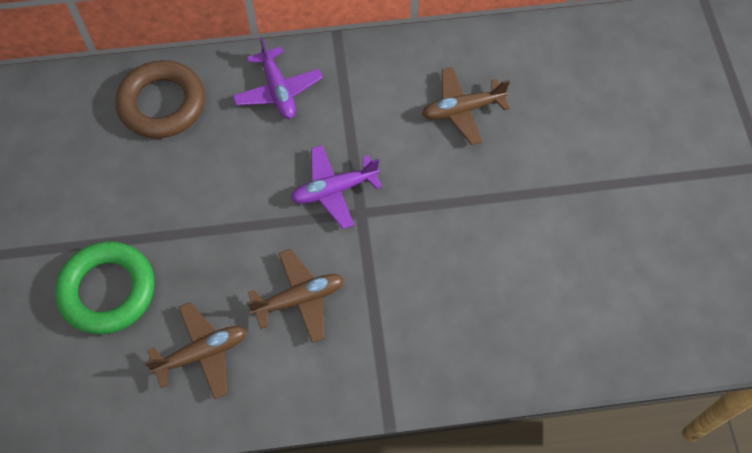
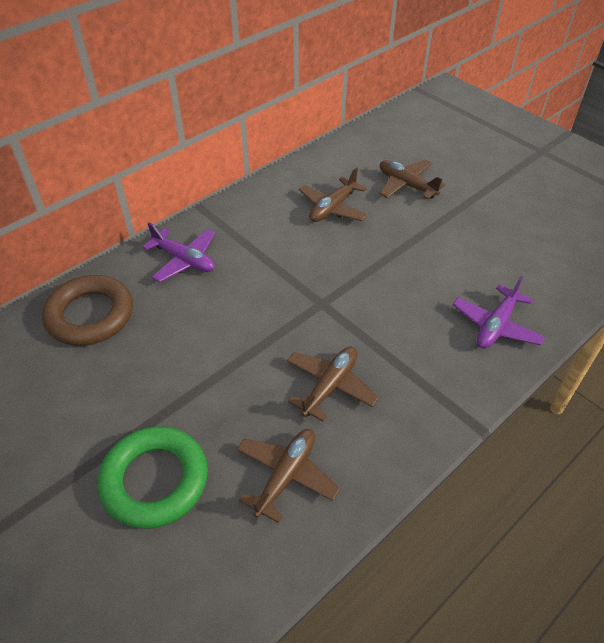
camera: 35 degrees left, 15 degrees down
purple plane [291,145,382,229] -> purple plane moved to [453,276,545,348]
none -> brown plane [380,159,446,200]

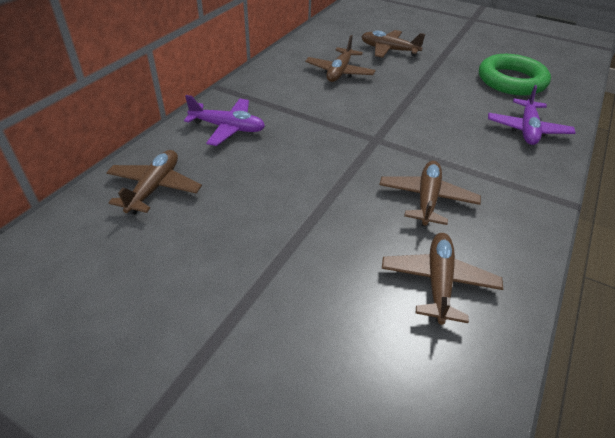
camera: 20 degrees left, 5 degrees down
brown ring [42,275,133,346] -> brown plane [106,150,202,215]
green ring [98,426,208,529] -> green ring moved to [479,54,551,96]

